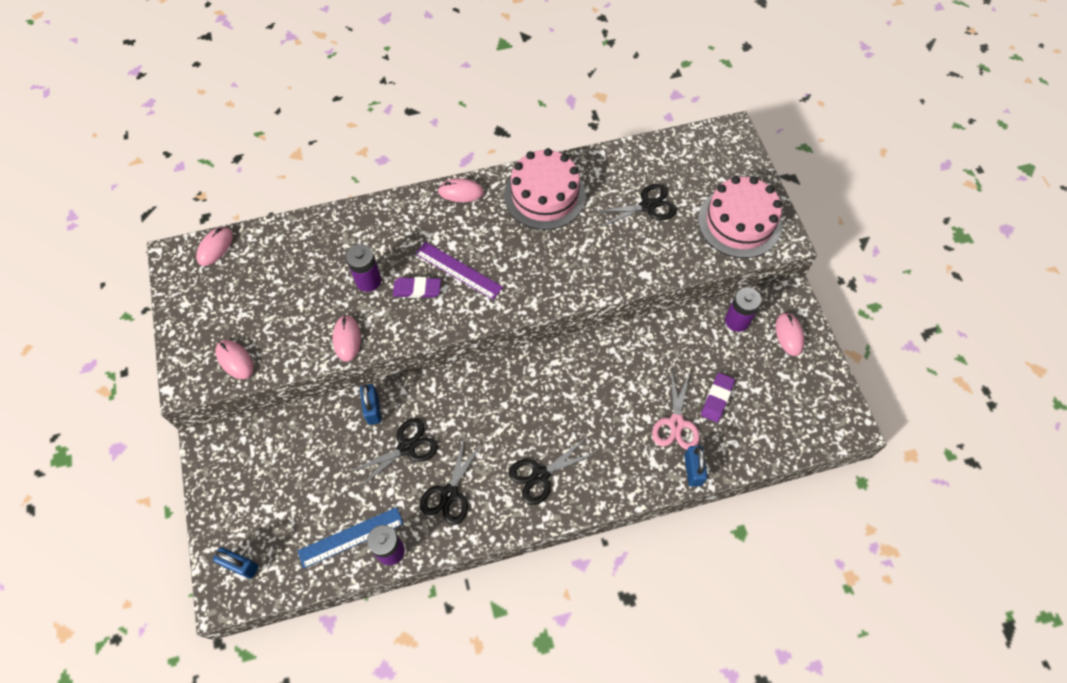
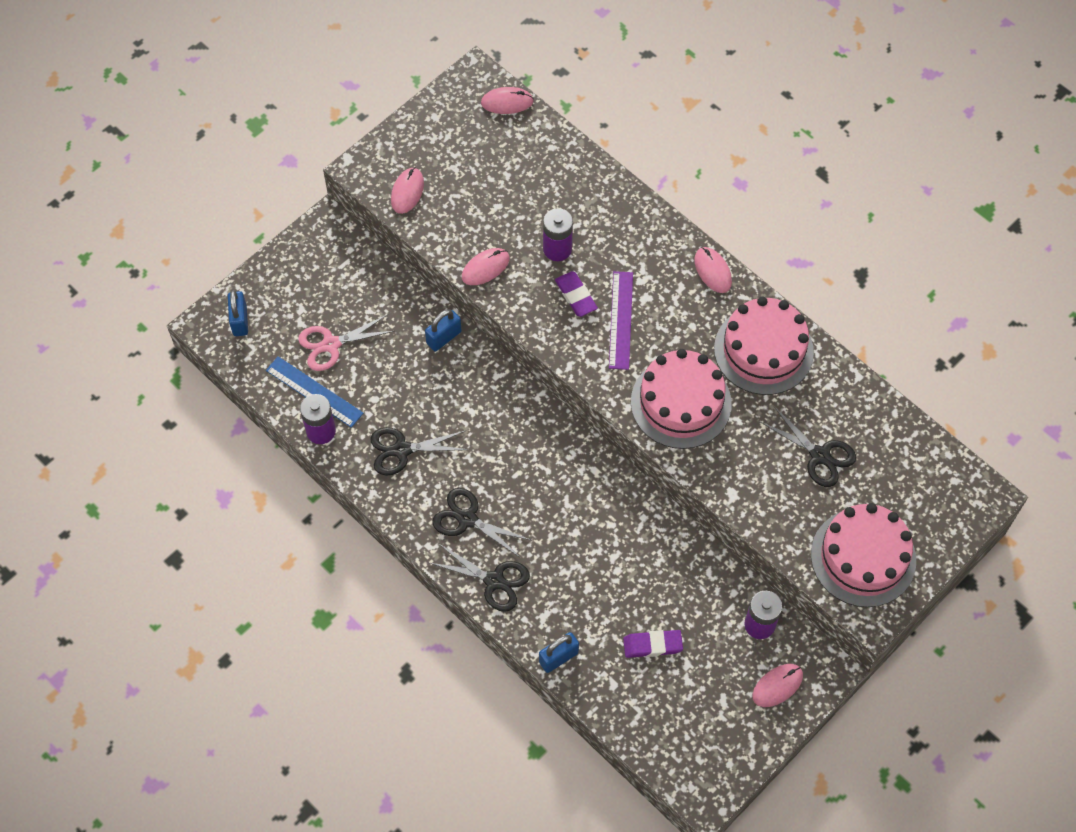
camera: 60 degrees right, 0 degrees up
black scissors [350,418,438,489] -> black scissors moved to [428,543,530,612]
pink scissors [652,370,700,450] -> pink scissors moved to [298,314,394,371]
none -> pink cake [631,349,732,449]

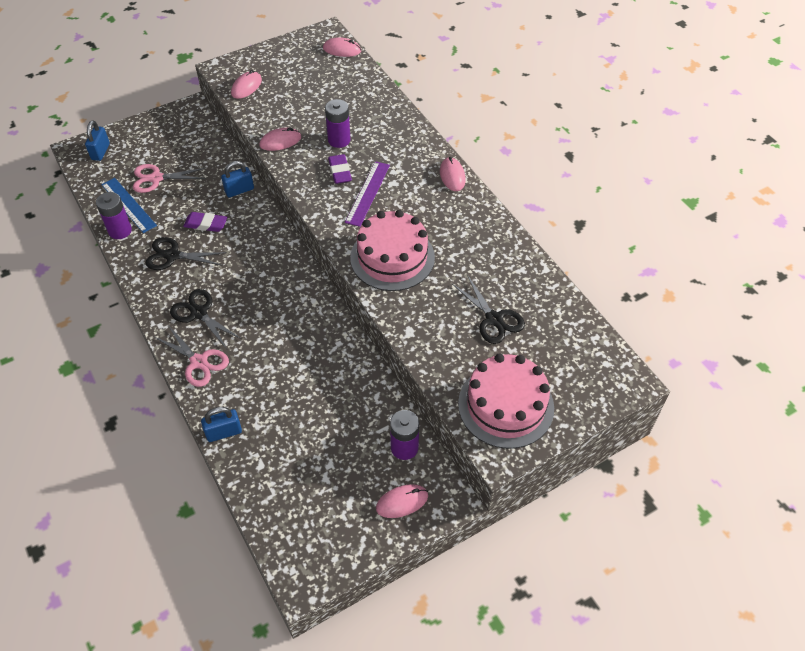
camera: 15 degrees right, 10 degrees down
black scissors [428,543,530,612] -> pink scissors [153,325,229,387]
purple eraser [623,630,683,658] -> purple eraser moved to [183,212,227,232]
pink cake [714,296,814,395] -> none

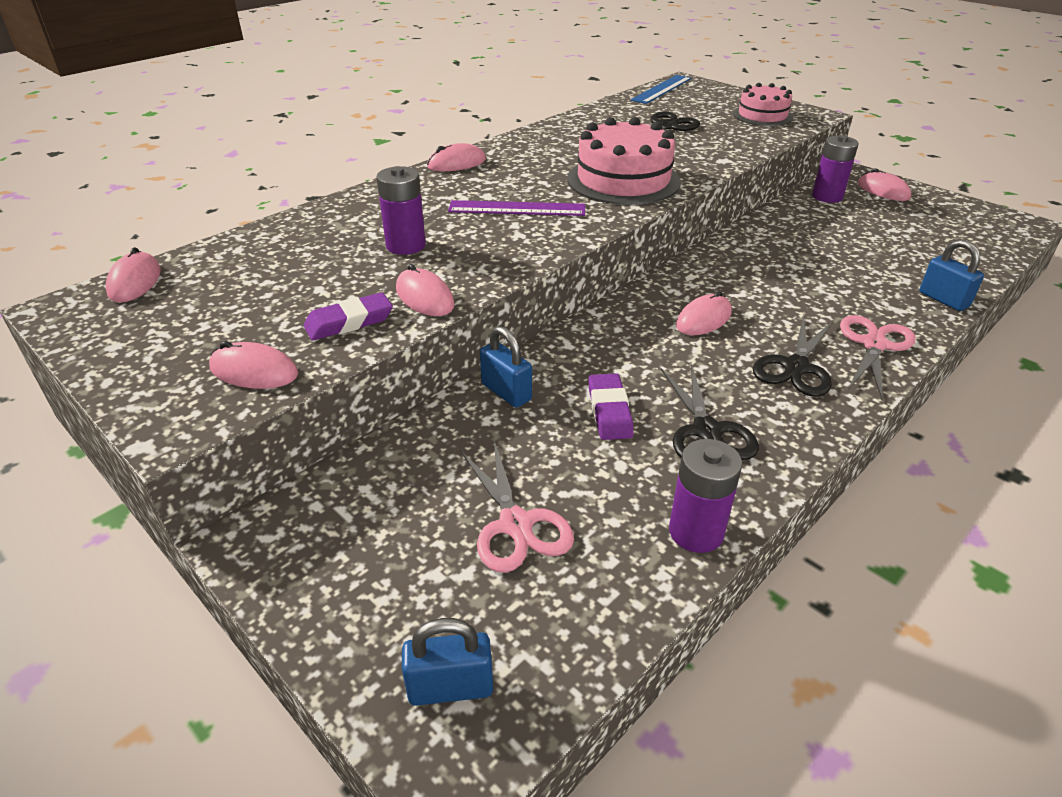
camera: 105 degrees left, 15 degrees down
blue ruler [102,178,157,233] -> blue ruler moved to [631,75,692,104]
purple eraser [328,154,352,184] -> purple eraser moved to [303,292,393,341]
pink cake [458,353,554,449] -> pink cake [733,83,793,126], size x0.62
none -> pink mouse [676,291,732,335]

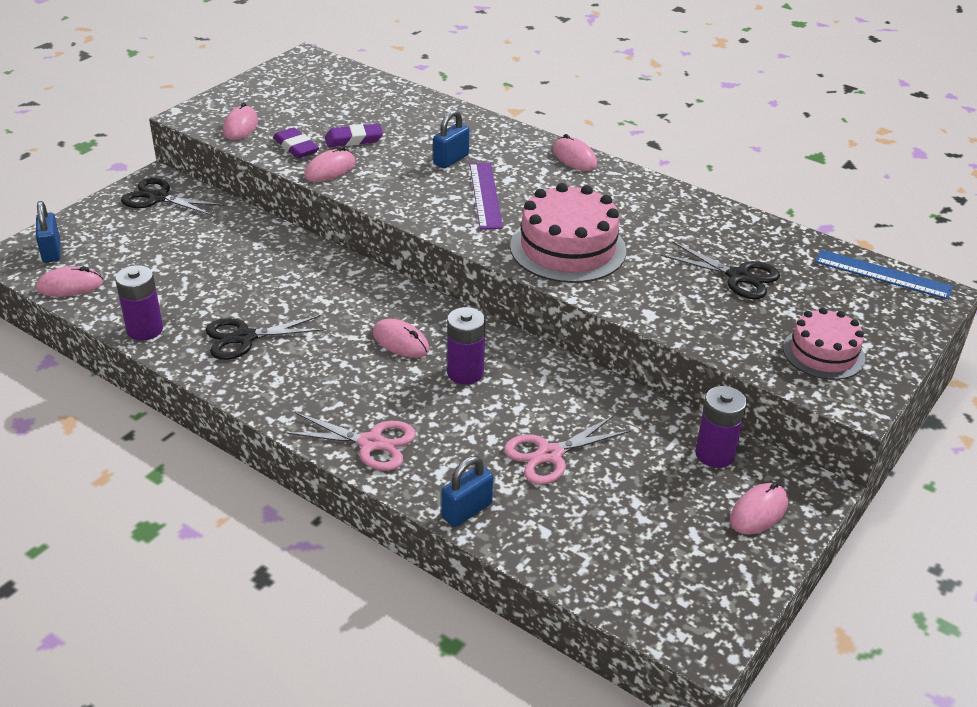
camera: 80 degrees right, 0 degrees up
pink mouse [106,247,161,303] -> pink mouse moved to [36,266,103,297]
purple battery [377,166,426,255] -> purple battery moved to [447,307,485,384]
pink scissors [460,441,574,573] -> pink scissors moved to [504,415,631,485]
blue padlock [480,326,532,408] -> blue padlock moved to [433,110,470,168]
purple eraser [588,373,634,440] -> purple eraser moved to [325,124,383,147]
black scissors [753,315,833,397] -> black scissors moved to [121,178,225,216]

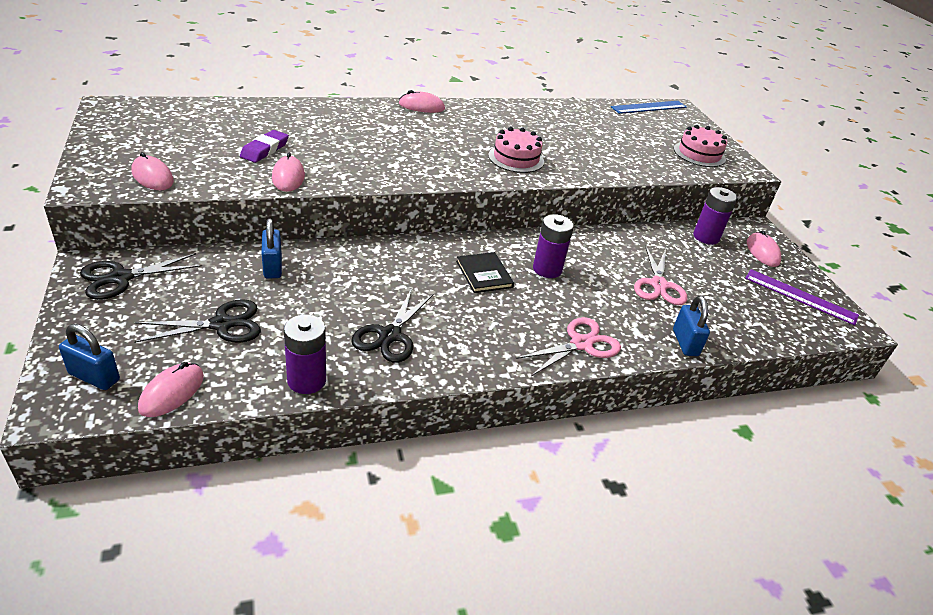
camera: 55 degrees left, 0 degrees up
purple eraser [273,127,319,158] -> none
pink mouse [373,319,429,358] -> black book [456,252,514,293]
blue padlock [433,110,470,168] -> blue padlock moved to [261,218,282,279]
purple ruler [470,163,503,229] -> purple ruler moved to [745,269,859,325]
pink cake [510,183,626,283] -> pink cake [488,127,544,173], size x0.62
black scissors [661,242,780,299] -> black scissors moved to [134,299,261,343]

